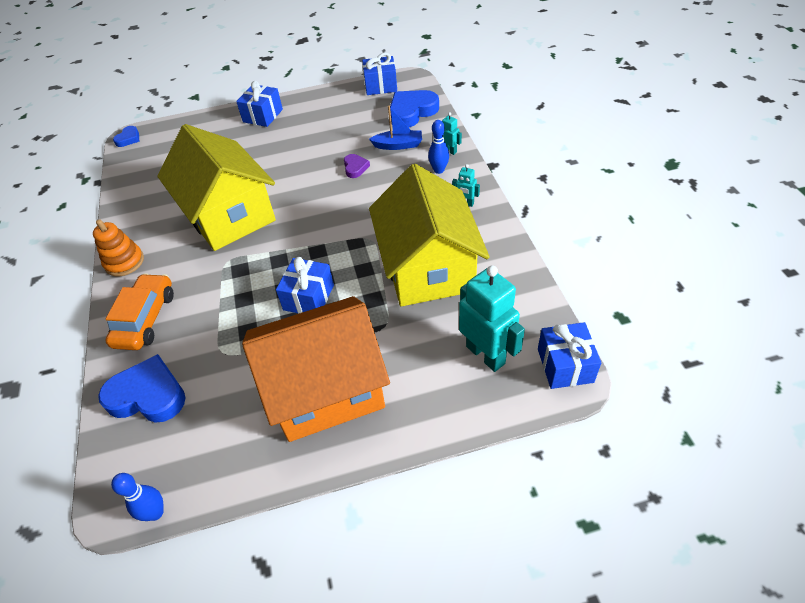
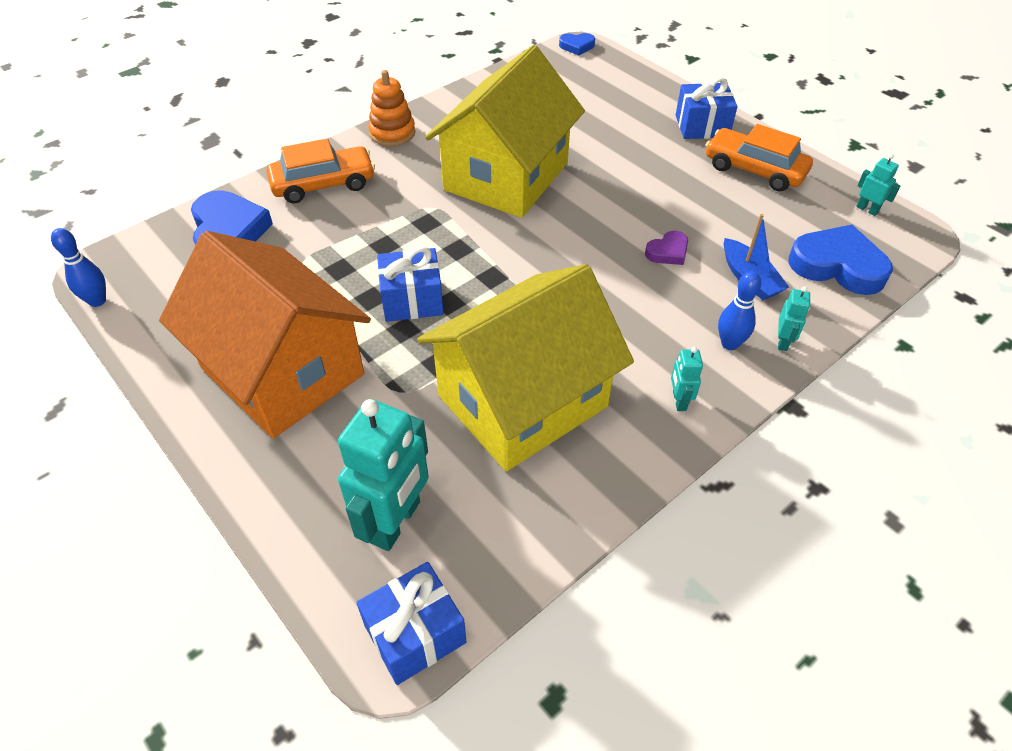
camera: 60 degrees right, 0 degrees up
blue gift [362,53,397,95] -> turquoise robot [856,154,900,216]
none -> orange car [705,124,813,192]

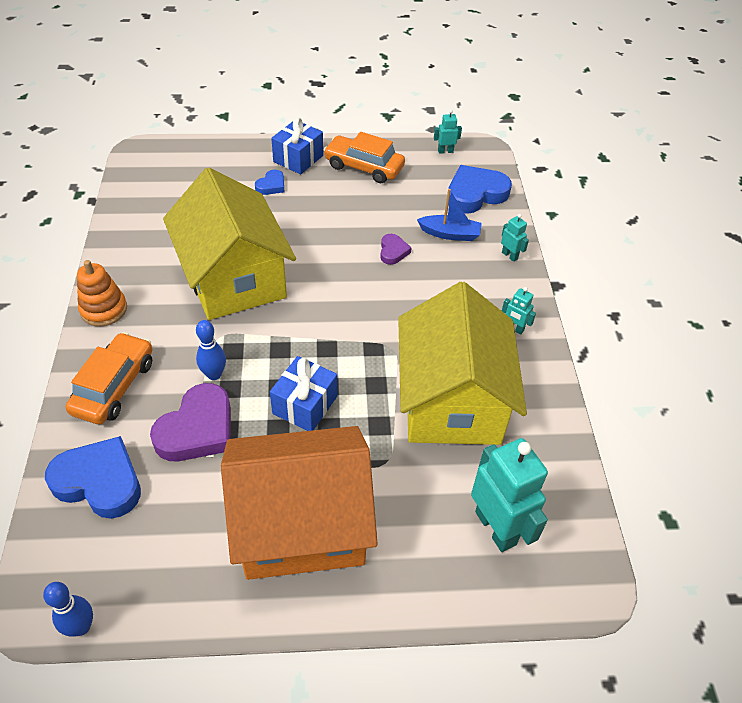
camera: 55 degrees left, 0 degrees up
blue gift [356,562,467,685] -> none
blue heart [559,33,595,55] -> blue heart moved to [255,170,284,195]
orange car [705,124,813,192] -> orange car turned 45 degrees clockwise [323,132,405,183]
blue bowling pin [718,271,761,350] -> blue bowling pin moved to [196,320,226,380]
none -> purple heart [150,383,231,461]

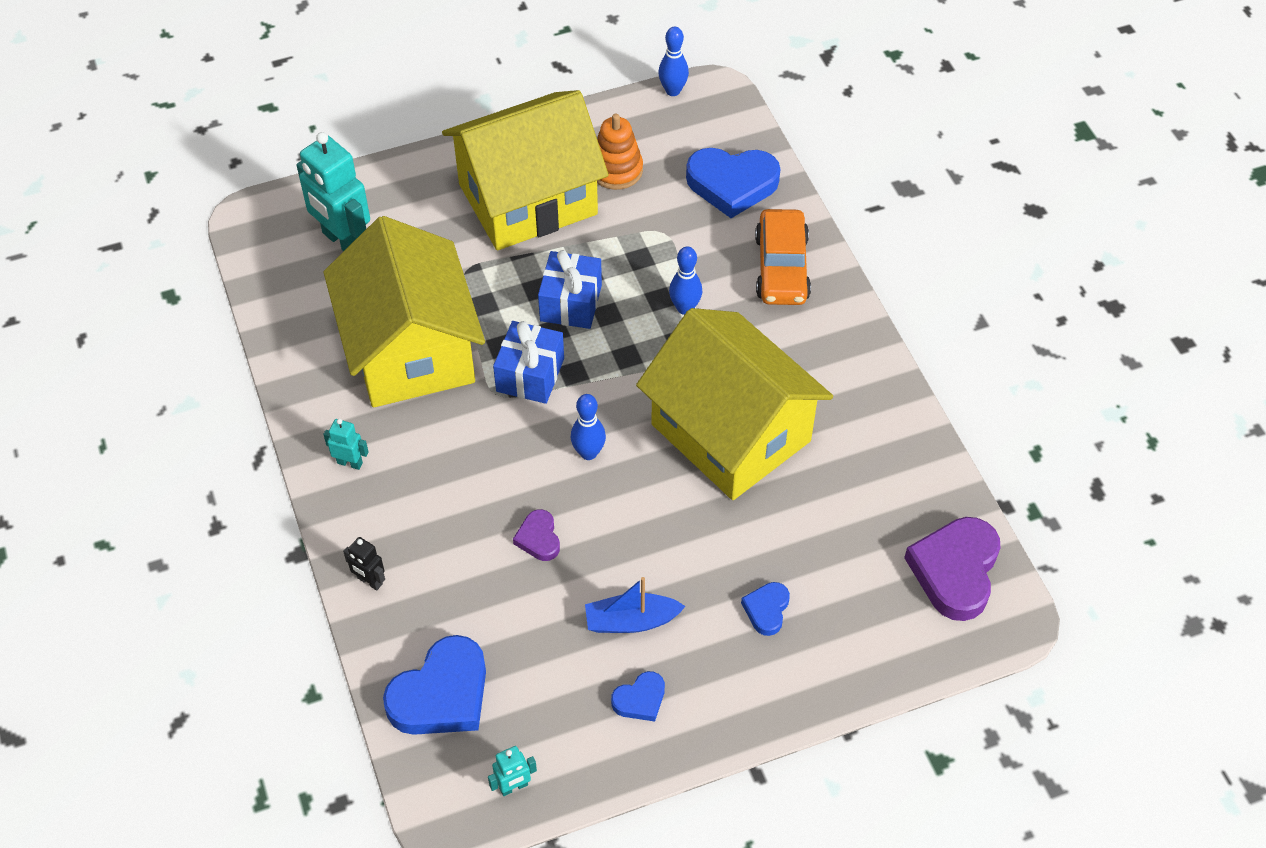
camera: 165 degrees right, 5 degrees up
orange stacking toy [77,260,127,326] -> orange stacking toy moved to [597,114,643,190]
purple heart [150,383,231,461] -> purple heart moved to [904,517,1000,621]
orange house [221,426,378,580] -> yellow house [442,90,609,250]
blue gift [271,117,323,174] -> blue gift moved to [493,321,564,404]
orange car [323,132,405,183] -> blue heart [611,671,665,722]
blue boat [417,189,482,241] -> blue boat moved to [585,577,686,633]
turquoise robot [501,214,529,262] -> black robot [343,537,385,590]
none -> blue bowling pin [570,394,606,460]

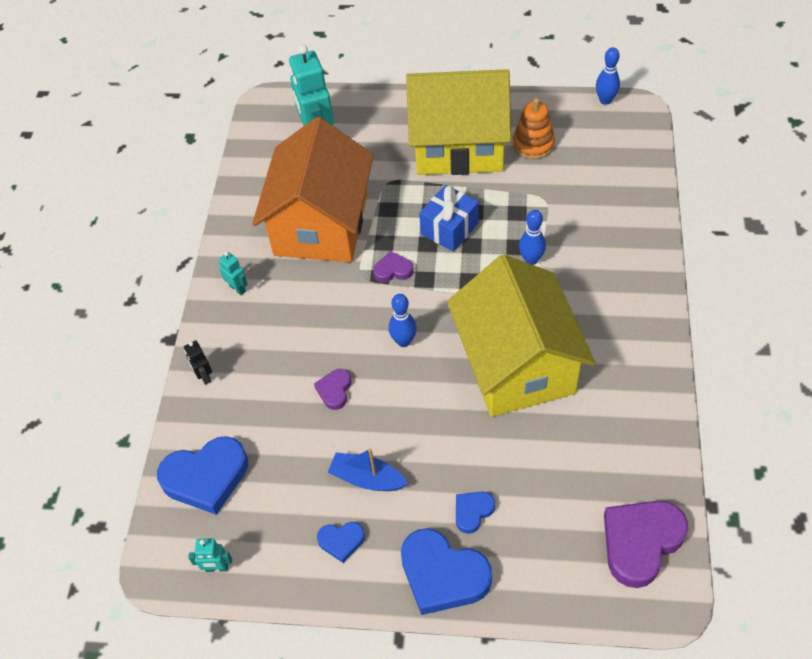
camera: 30 degrees right, 0 degrees up
yellow house [324,216,485,407] -> orange house [252,117,374,262]
blue gift [493,321,564,404] -> purple heart [373,251,413,282]
blue heart [686,148,780,218] -> blue heart moved to [401,528,492,615]
orange car [755,209,811,305] -> none

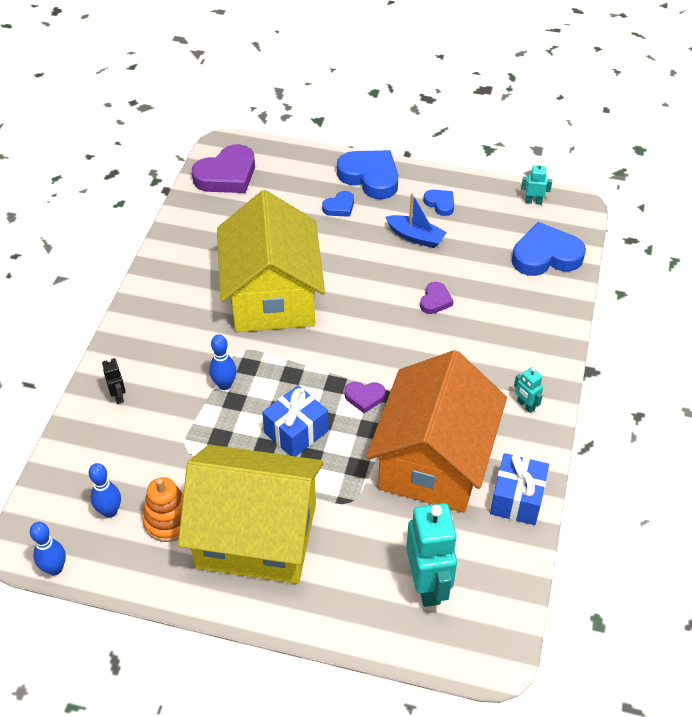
camera: 175 degrees left, 5 degrees down
black robot [184,340,212,385] -> black robot moved to [102,358,126,404]
blue heart [317,522,365,563] -> blue heart turned 45 degrees clockwise [423,189,454,216]
blue bowling pin [389,294,417,347] -> blue bowling pin moved to [89,463,121,518]
none -> blue gift [490,453,549,525]

